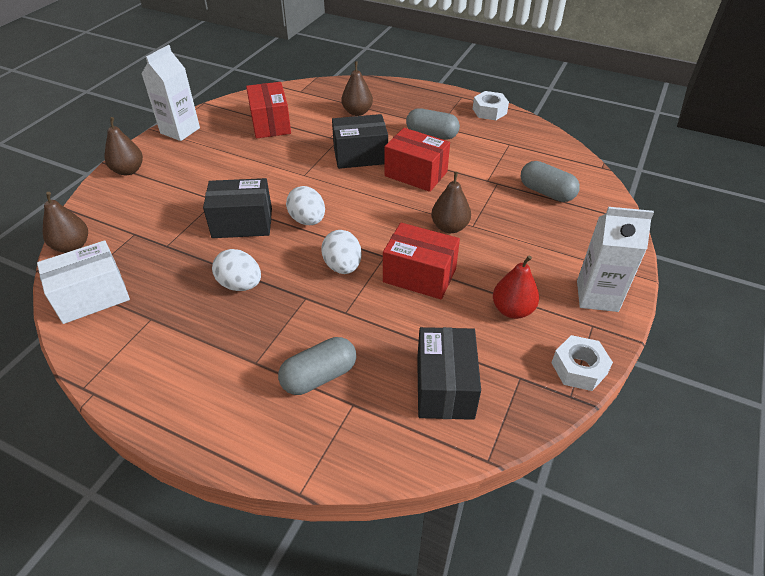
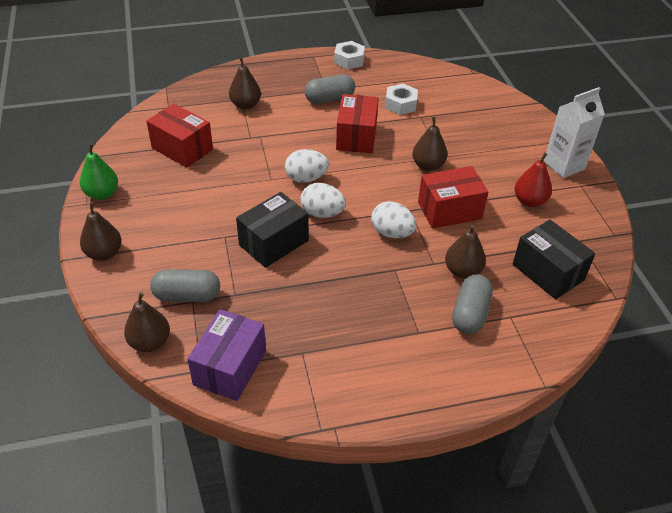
camera: 40 degrees left, 0 degrees up
white box [37,240,130,324] -> purple box [187,309,266,401]
white carton [142,45,200,141] -> green pear [80,144,118,200]
white egg [212,249,261,291] -> white egg moved to [285,149,329,183]
black box [332,114,388,169] -> none
red box [385,128,450,192] -> red box turned 75 degrees counterclockwise [336,94,379,153]
grey capsule [521,161,580,202] -> grey capsule moved to [150,269,220,302]
white nut [551,335,613,391] -> white nut moved to [385,84,418,115]
none -> brown pear [445,225,486,279]

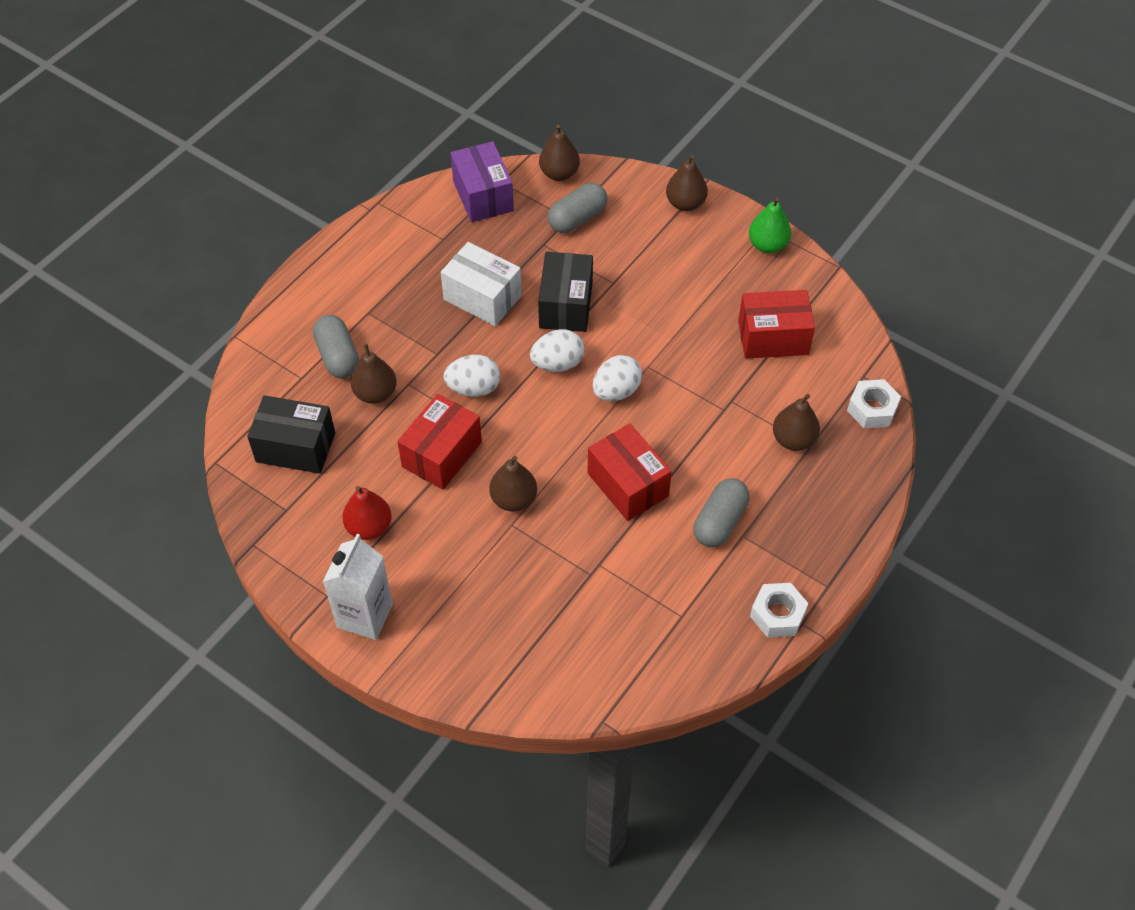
camera: 140 degrees right, 10 degrees up
white nut [385,84,418,115] -> white nut moved to [847,379,901,428]
none -> white box [441,242,522,326]

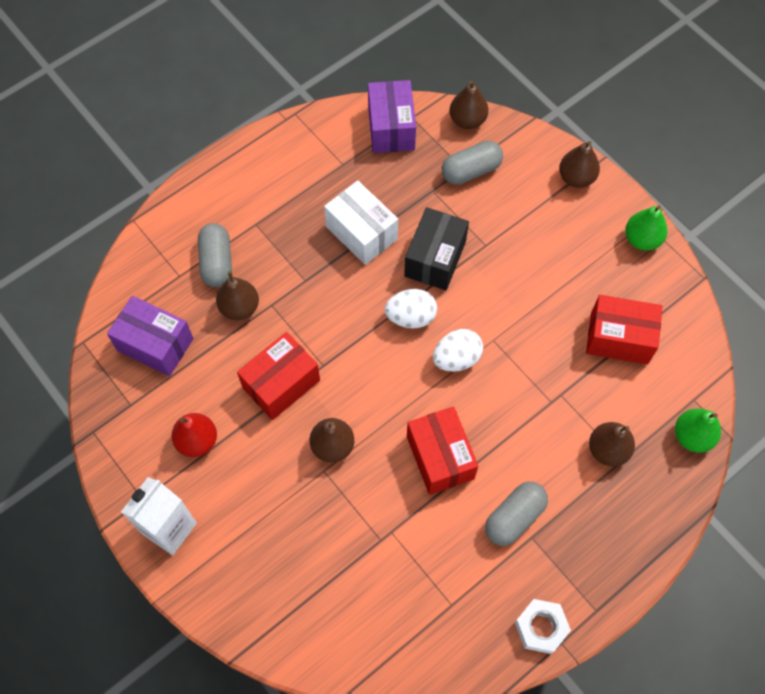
camera: 15 degrees right, 10 degrees up
black box [247,395,335,474] -> purple box [107,296,194,376]
white egg [443,355,500,397] -> none
white nut [847,379,901,428] -> green pear [675,408,721,453]

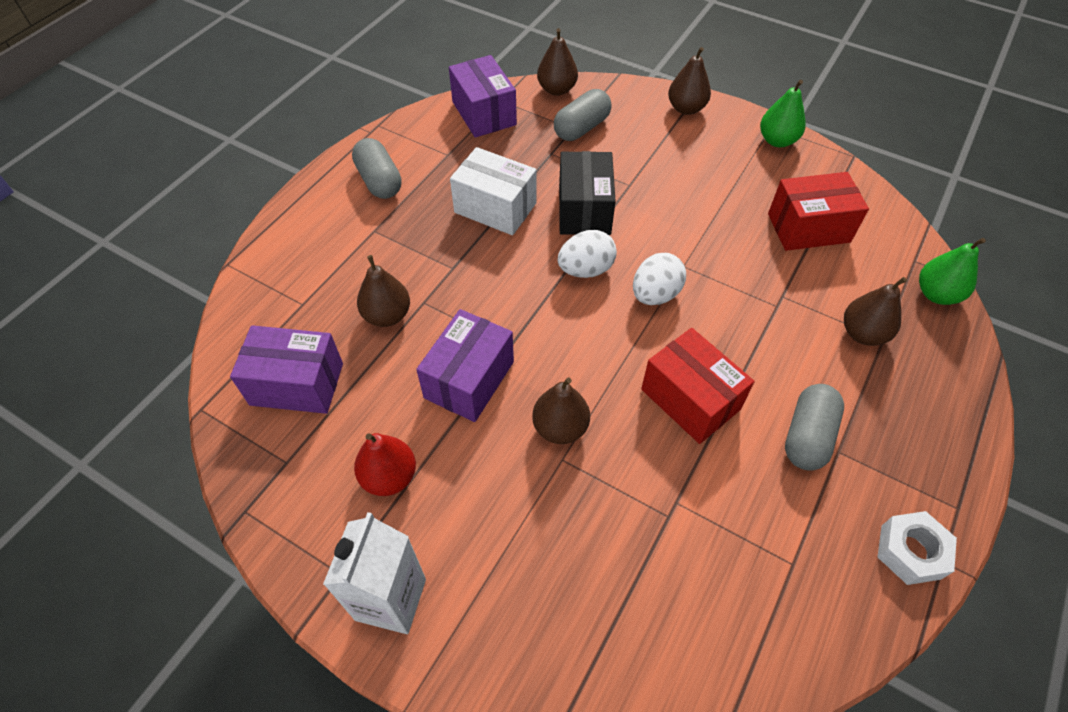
camera: 20 degrees left, 10 degrees down
grey capsule [198,223,232,287] -> grey capsule moved to [352,138,402,199]
red box [237,332,320,420] -> purple box [416,309,514,422]

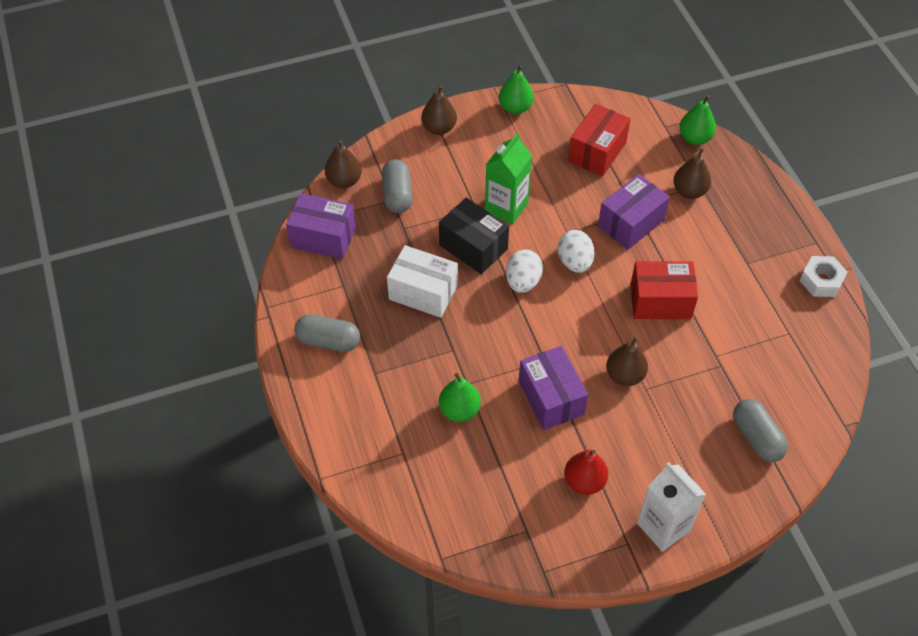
camera: 50 degrees left, 0 degrees up
purple box [230,325,343,414] -> purple box moved to [598,174,670,250]
brown pear [357,255,410,327] -> green pear [439,373,481,422]
white box [450,147,537,235] -> white box turned 45 degrees clockwise [387,245,458,318]
grey capsule [785,384,844,471] -> grey capsule moved to [733,399,788,462]
none -> green carton [485,133,532,225]

